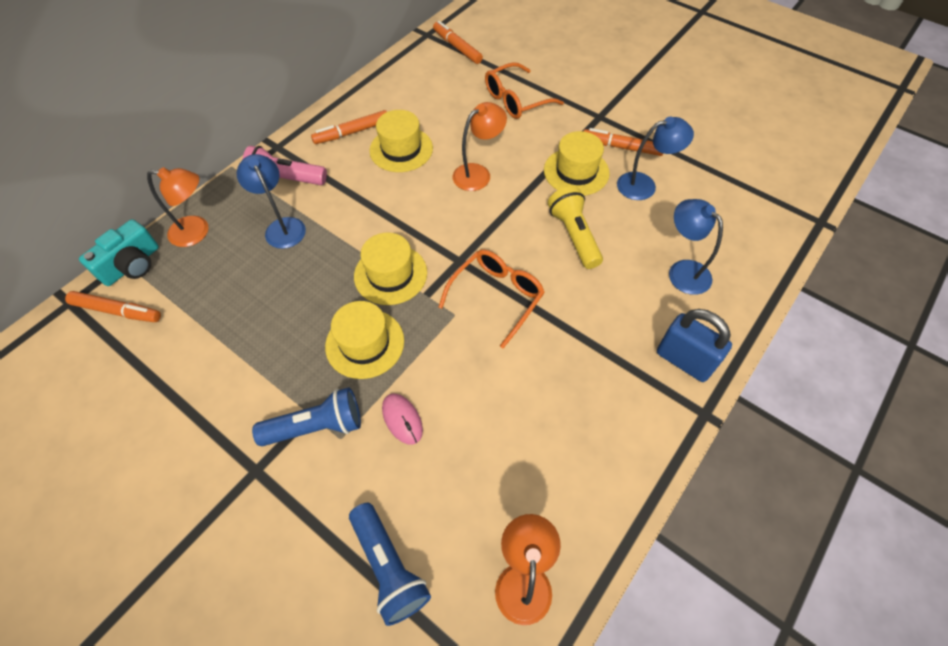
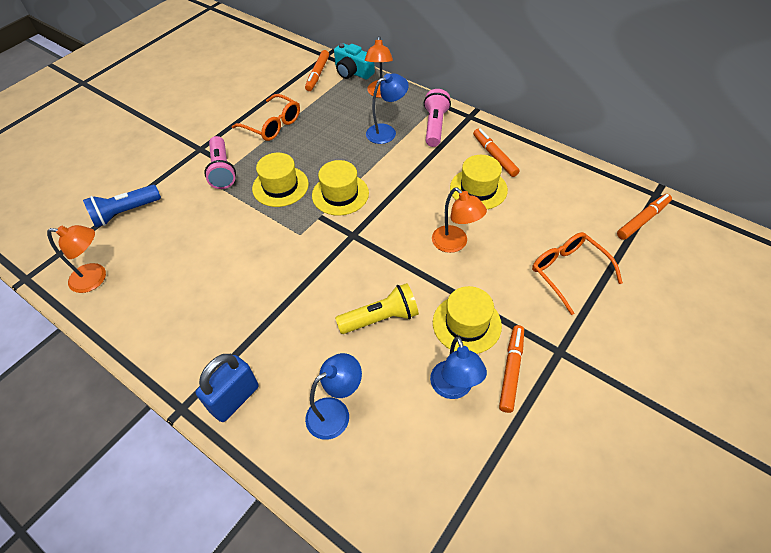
camera: 90 degrees right, 5 degrees down
blue flashlight [252,387,361,446] -> pink flashlight [204,136,236,189]
pink mouse [382,394,423,445] -> none
orange glasses [438,249,545,348] -> orange glasses moved to [232,94,300,141]

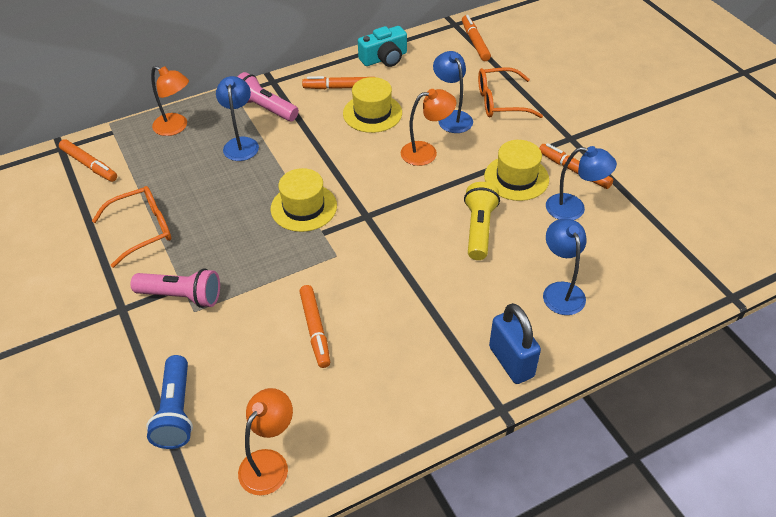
camera: 65 degrees left, 5 degrees down
yellow hat [252,153,309,207] -> none
turquoise camera [334,43,375,79] -> turquoise camera moved to [358,26,407,67]
none -> orange marker [299,285,330,368]
none -> blue lamp [433,51,473,133]

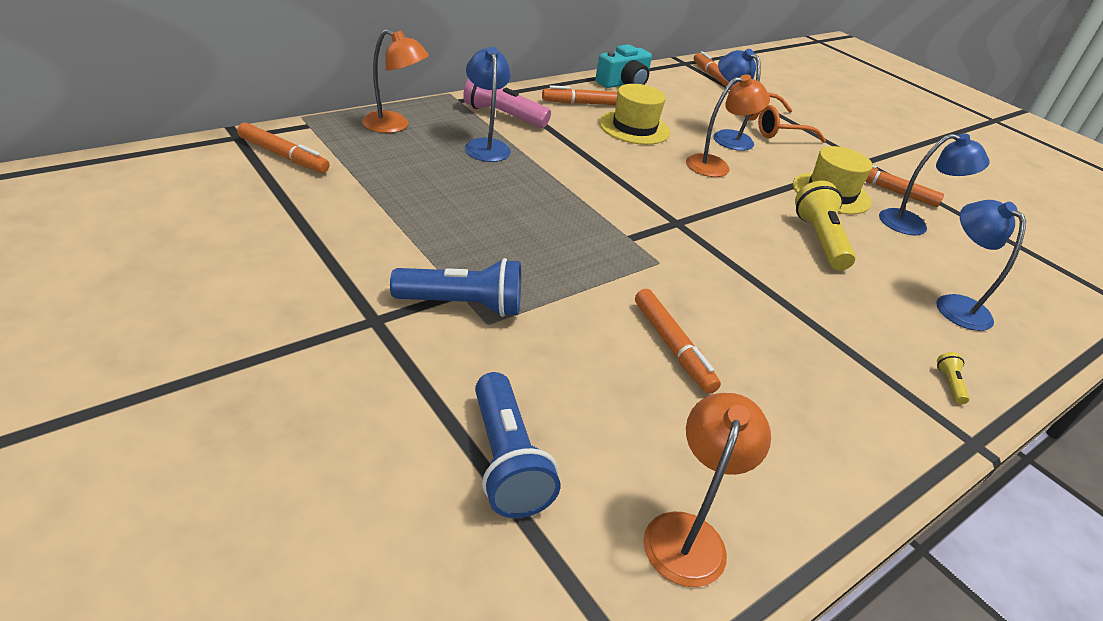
camera: 15 degrees left, 10 degrees down
orange glasses [92,186,171,268] -> none
pink flashlight [131,268,220,308] -> blue flashlight [390,258,521,317]
yellow hat [271,168,337,232] -> none
blue padlock [489,303,541,384] -> yellow flashlight [937,352,970,404]

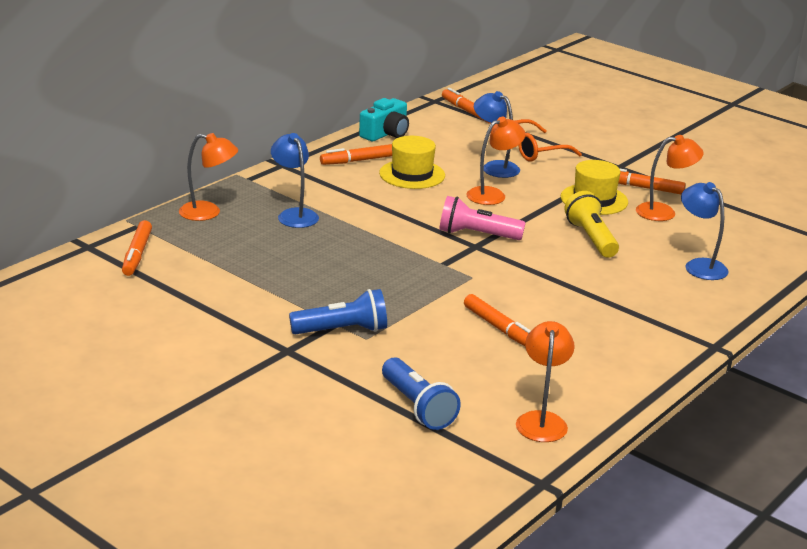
camera: 10 degrees left, 10 degrees down
orange marker [237,122,330,173] -> orange marker turned 75 degrees clockwise [122,220,152,276]
pink flashlight [463,78,551,128] -> pink flashlight moved to [439,196,526,240]
blue lamp [879,134,989,235] -> orange lamp [636,135,704,221]
yellow flashlight [937,352,970,404] -> none

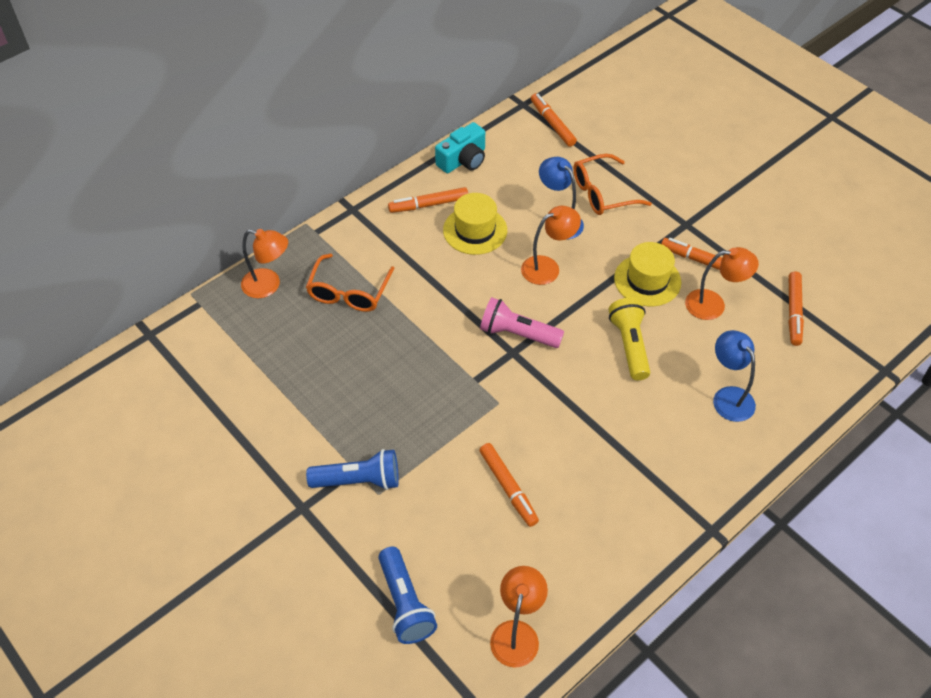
camera: 10 degrees right, 25 degrees up
orange marker [122,220,152,276] -> orange marker moved to [788,272,804,346]
blue lamp [271,133,319,228] -> orange glasses [306,253,395,312]

